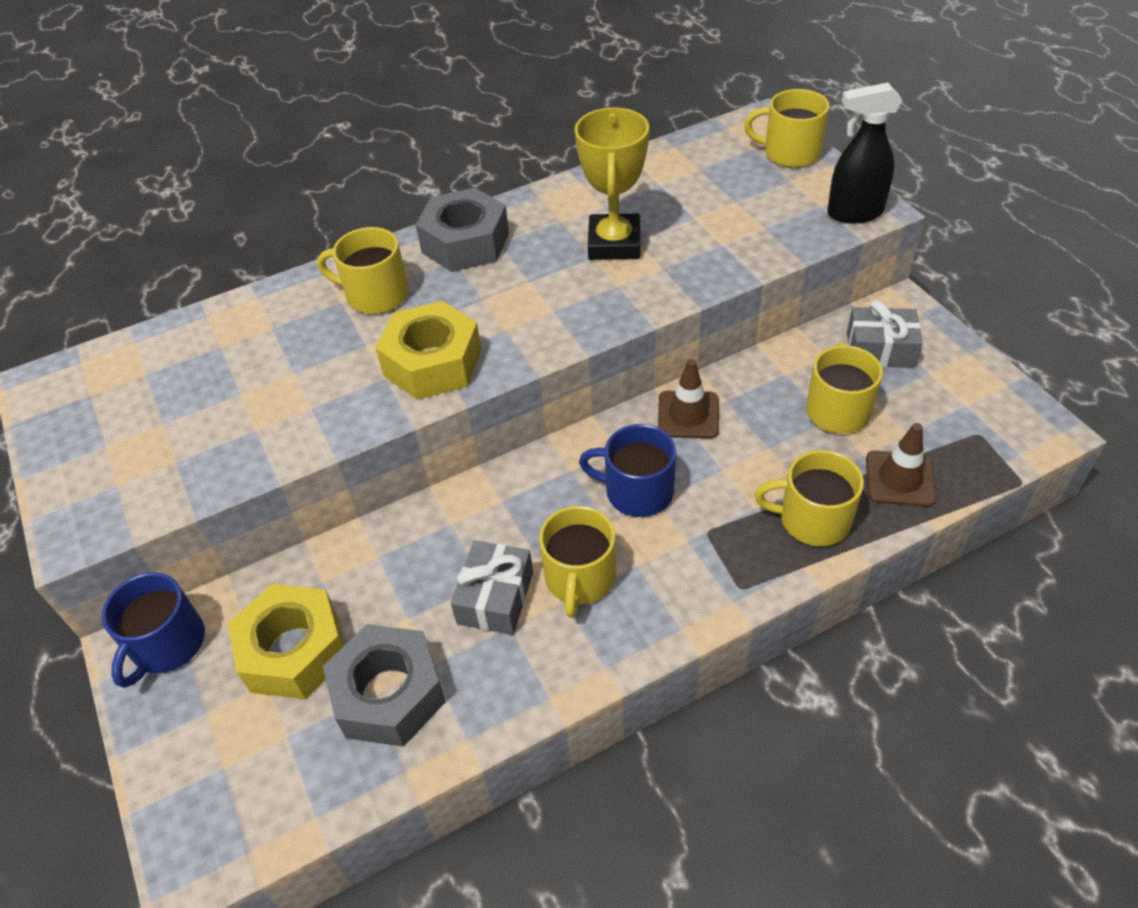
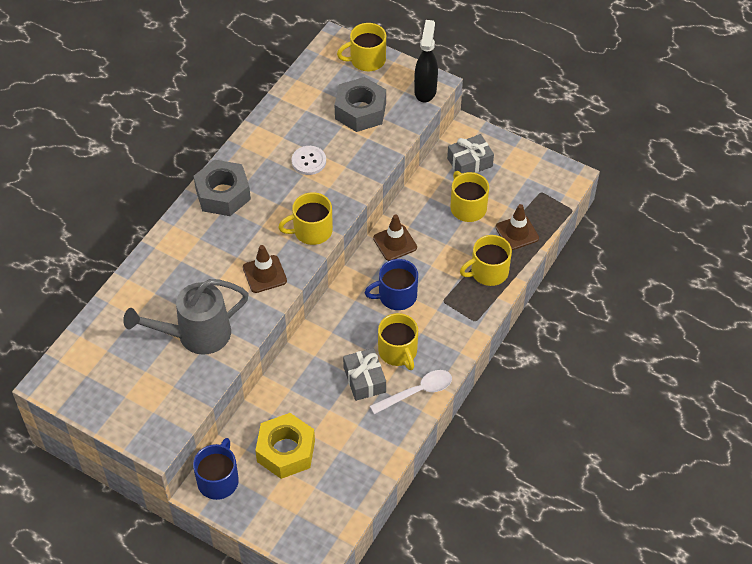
camera: 35 degrees left, 5 degrees up
blue mug [102,572,205,688] -> blue mug turned 150 degrees counterclockwise [193,438,239,500]
yellow mug [317,227,408,314] -> yellow mug moved to [278,192,333,245]
grey nut [323,624,446,747] -> grey nut moved to [335,77,386,132]
yellow nut [376,301,482,400] -> brown traffic cone [243,245,287,293]
yellow trophy [575,107,649,260] -> white button [292,146,326,175]
black spray bottle [827,83,902,224] -> black spray bottle turned 135 degrees clockwise [414,20,438,102]
none -> grey watering can [123,279,249,355]
none -> white spoon [370,370,452,414]

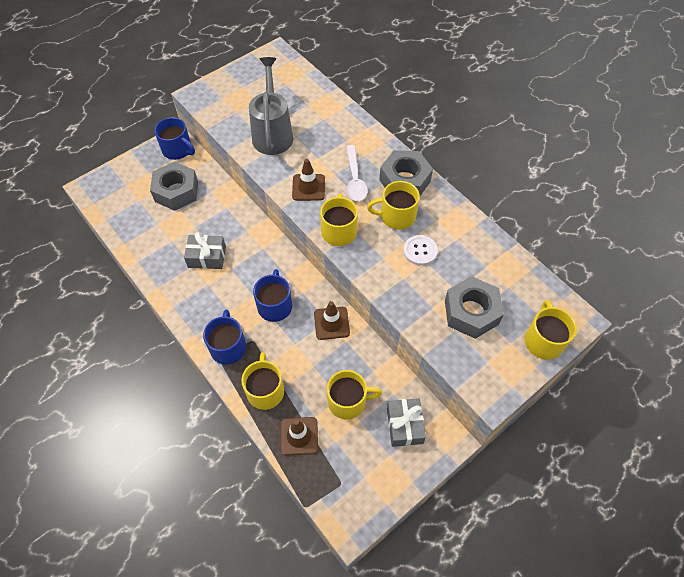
camera: 110 degrees right, 5 degrees up
yellow nut [255,413,315,479] -> grey nut [150,162,198,211]
white spoon [370,370,452,414] -> white spoon moved to [346,145,368,201]
yellow mug [378,313,418,370] -> yellow mug moved to [367,181,420,230]
black spray bottle [414,20,438,102] -> none
none -> blue mug [203,310,246,365]

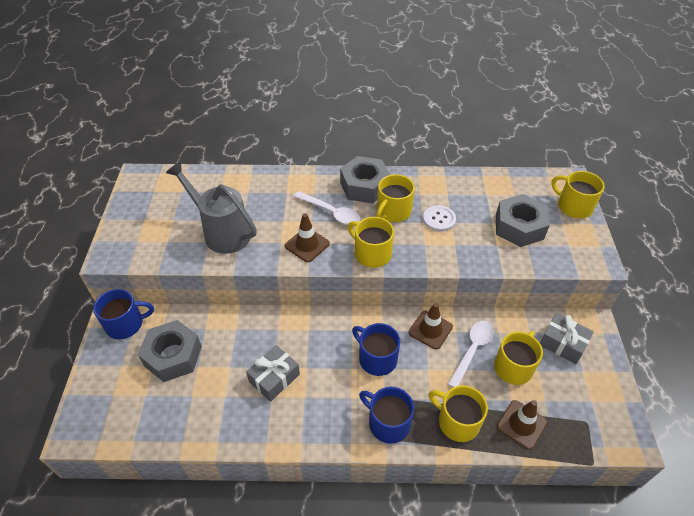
camera: 50 degrees left, 10 degrees down
none -> white spoon [448,321,494,388]

